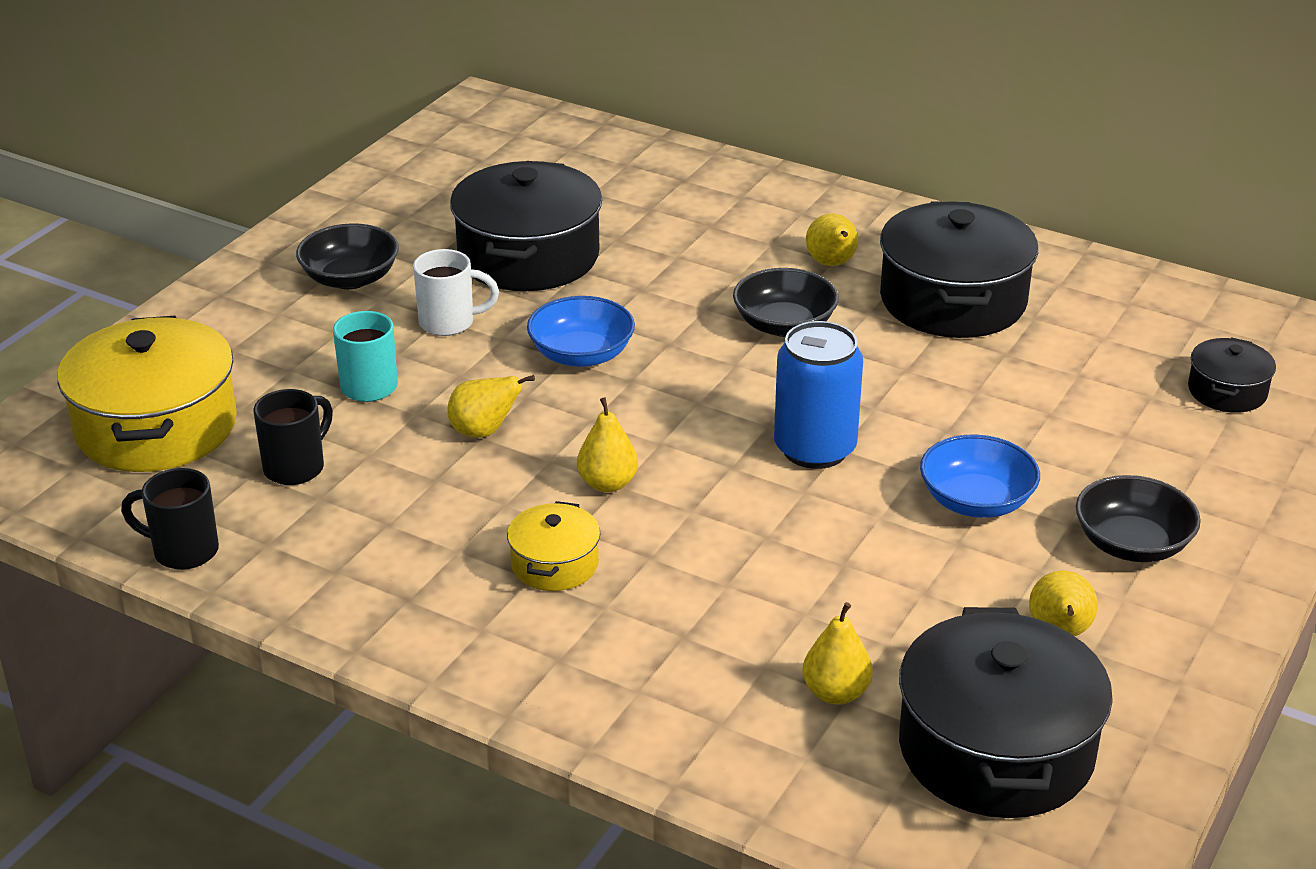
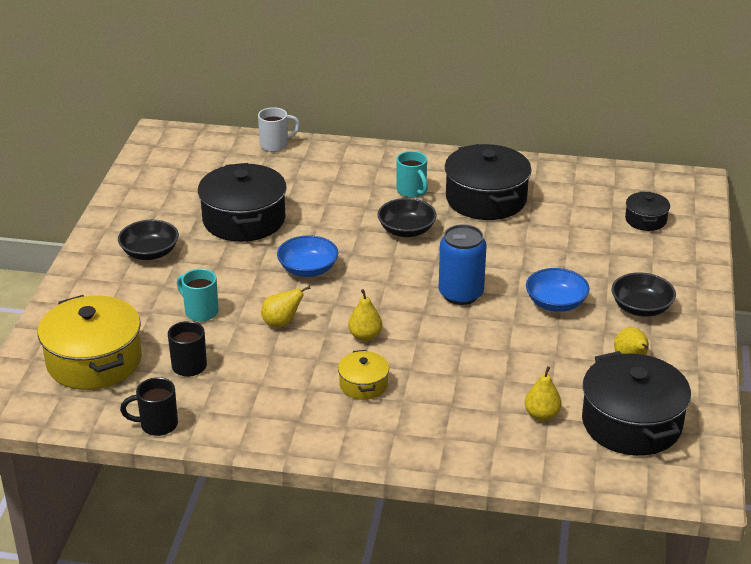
camera: 20 degrees left, 0 degrees up
white mug [413,249,499,336] -> white mug moved to [258,107,300,152]
yellow pear [806,213,858,266] -> turquoise mug [396,151,428,198]

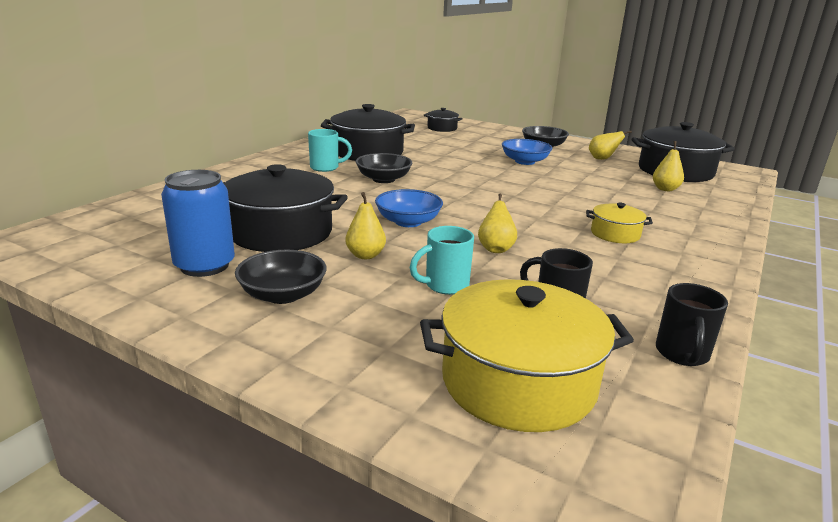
camera: 70 degrees left, 10 degrees down
white mug [258,107,300,152] -> none
yellow pear [348,289,382,341] -> yellow pear moved to [345,192,386,259]
blue can [439,224,487,305] -> blue can moved to [161,170,235,277]

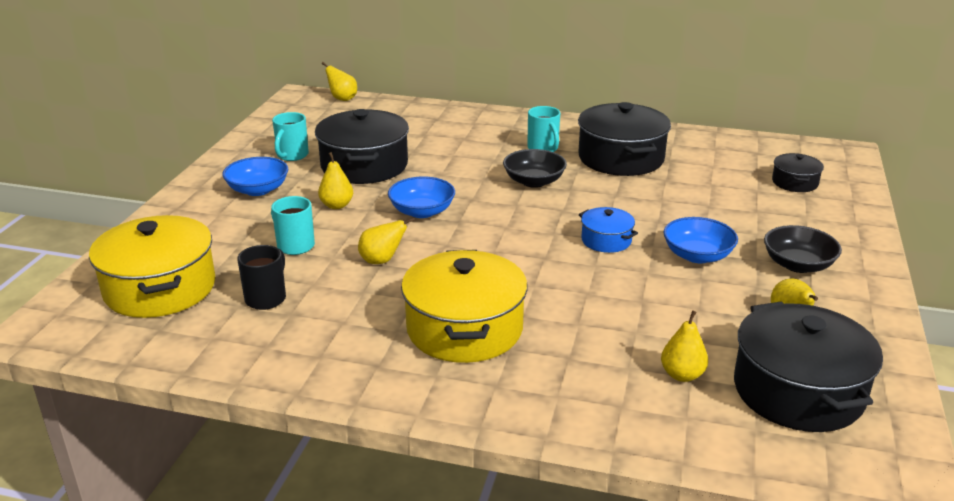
camera: 75 degrees right, 5 degrees up
blue can [161,170,235,277] -> turquoise mug [272,112,309,161]
black bowl [235,250,326,304] -> blue bowl [223,157,288,196]
yellow pot [586,203,653,243] -> yellow pot [401,250,527,363], size x2.00
black mug [656,283,728,366] -> none
none -> yellow pear [322,62,357,101]
none -> blue pot [579,207,638,253]

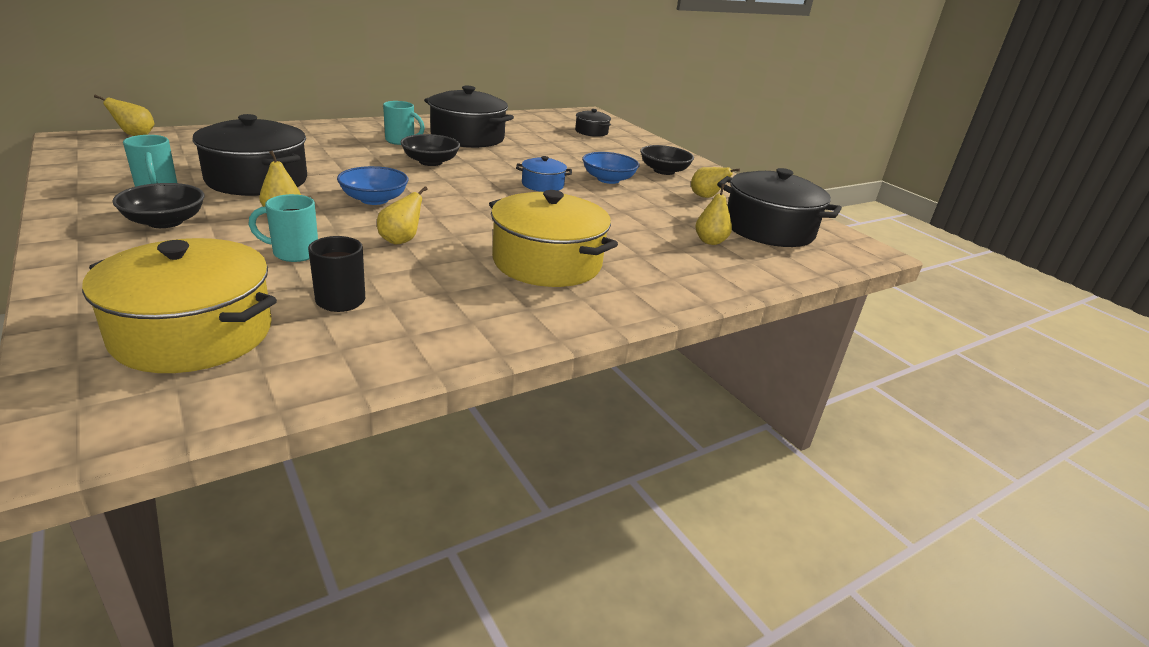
camera: 50 degrees left, 0 degrees up
blue bowl [223,157,288,196] -> black bowl [112,183,204,228]

